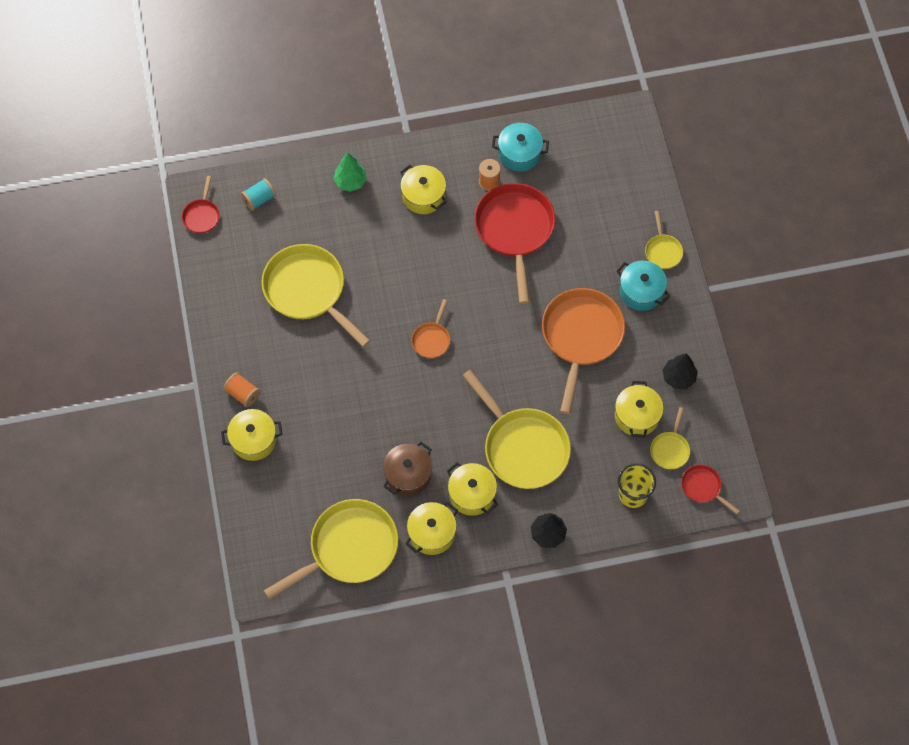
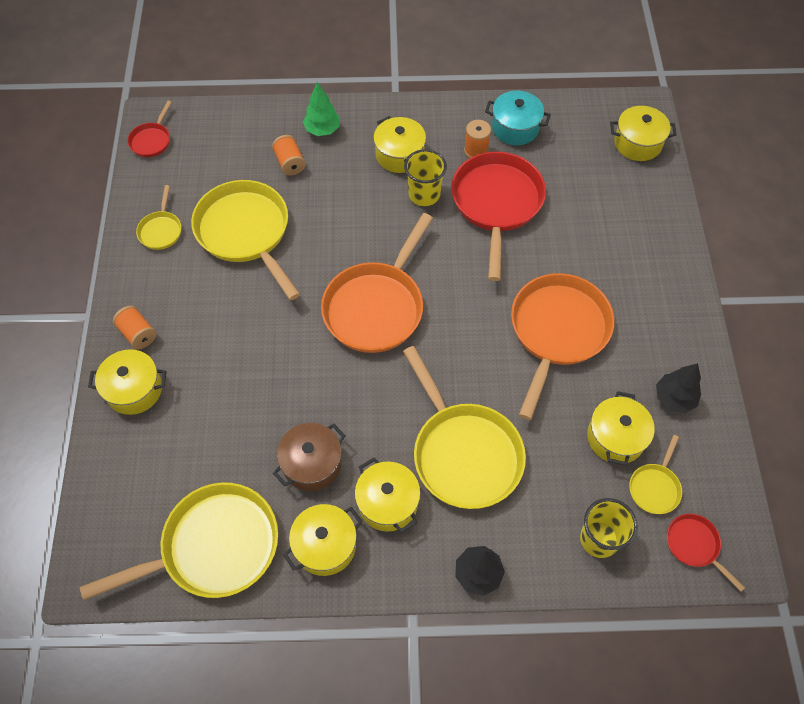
camera: 10 degrees right, 5 degrees down
turquoise spool [241,178,276,211] -> none
orange pan [412,299,450,358] -> orange pan [321,213,433,353], size x2.15
turquoise pot [616,261,670,311] -> none
yellow pan [645,211,683,269] -> yellow pan moved to [136,185,181,250]
none -> orange spool [272,135,306,176]
none -> yellow cup [404,149,447,206]
none -> yellow pot [610,106,677,161]

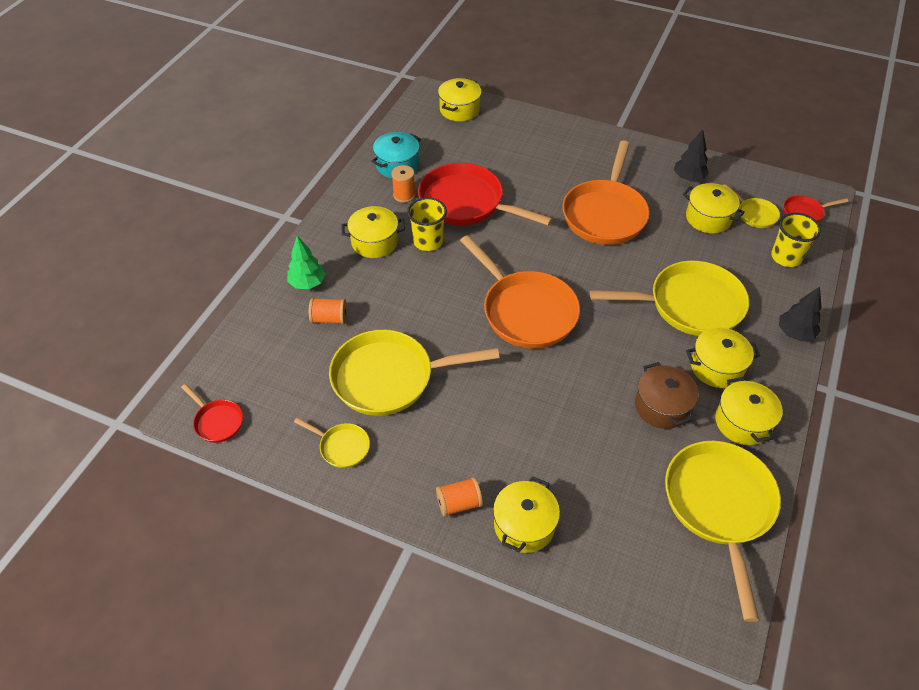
camera: 65 degrees left, 10 degrees down
orange pan [511,273,614,420] -> orange pan turned 120 degrees counterclockwise [562,140,650,245]

